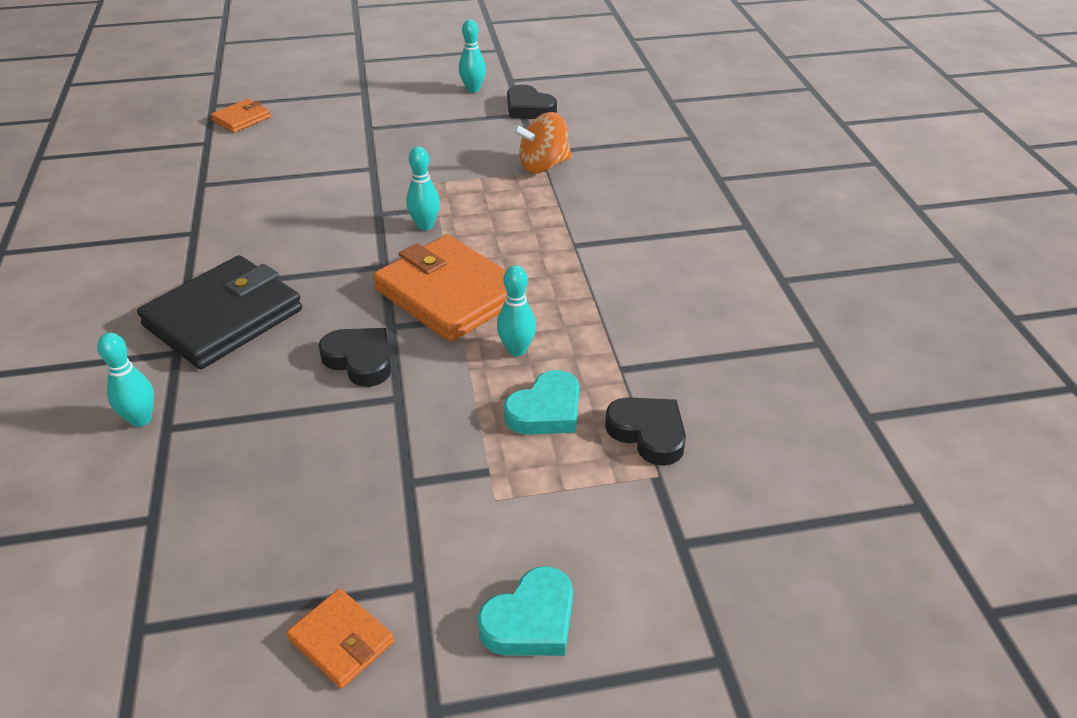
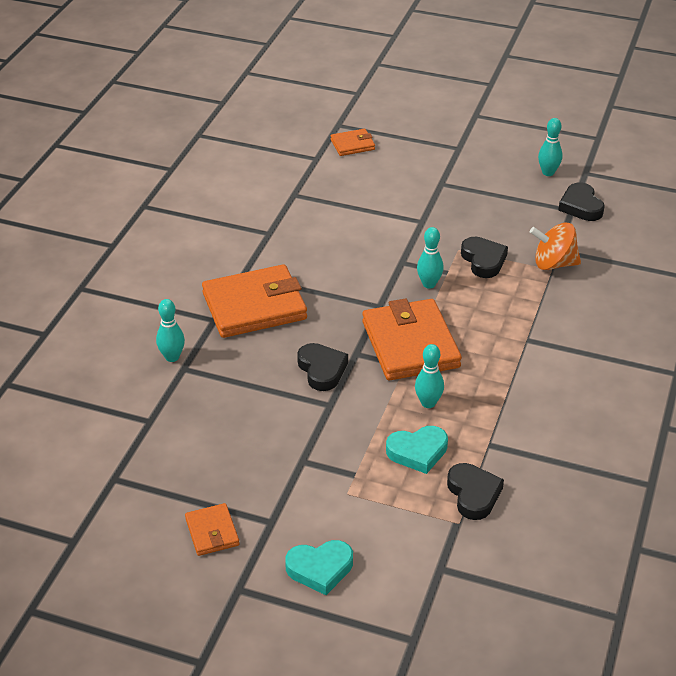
camera: 30 degrees right, 0 degrees up
black wallet [137,255,302,369] -> orange wallet [202,264,307,338]
none -> black heart [461,237,508,278]

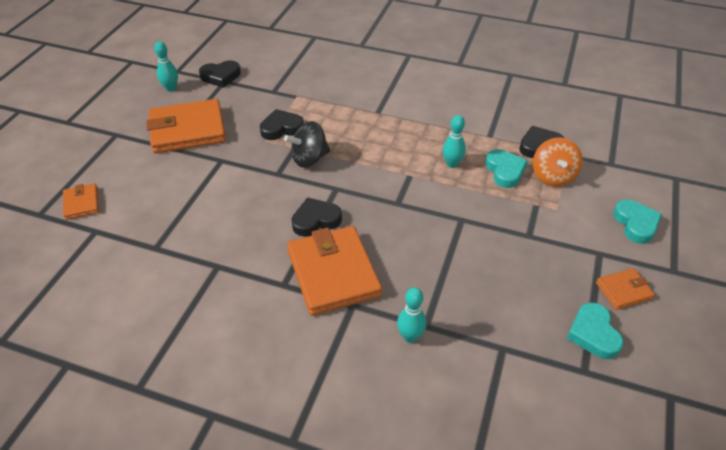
camera: 90 degrees left, 5 degrees up
black heart [297,343,348,391] -> black heart moved to [291,197,342,237]
orange wallet [362,298,462,380] -> orange wallet moved to [146,99,226,153]
turquoise bowling pin [417,227,444,289] -> black spinning top [284,121,330,168]
orange spinning top [530,223,581,270] -> orange spinning top moved to [533,137,583,186]
none -> turquoise heart [567,303,624,359]

